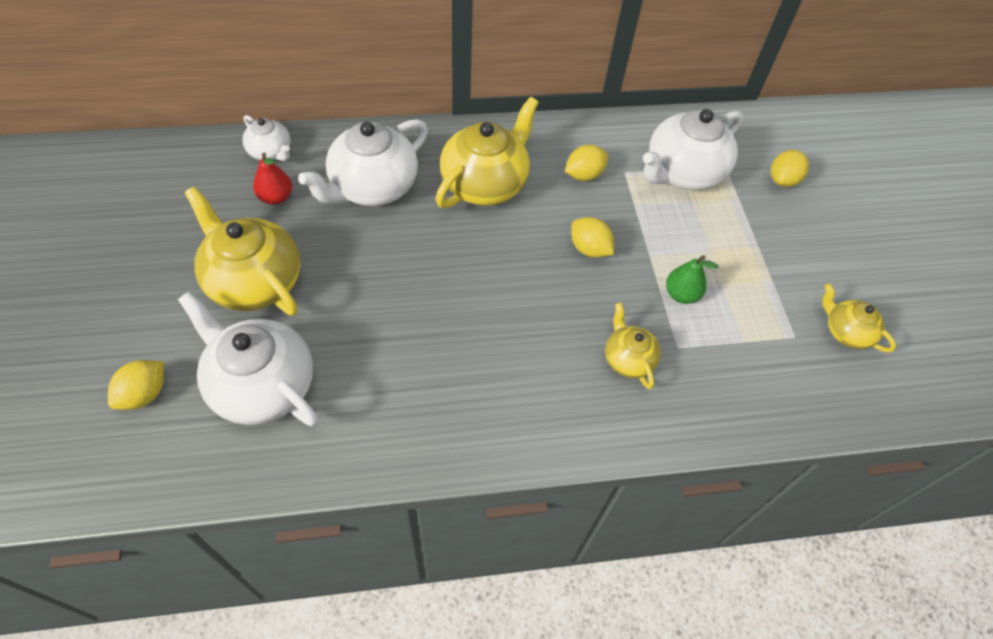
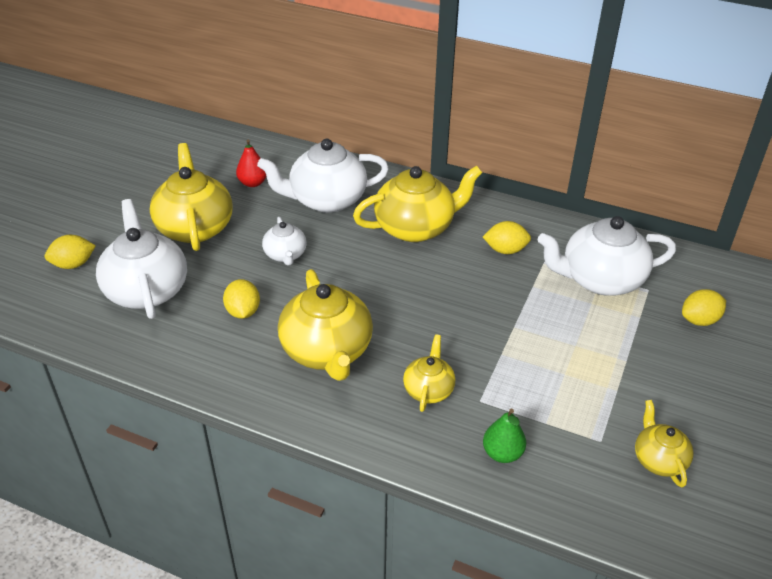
camera: 35 degrees right, 15 degrees down
white teapot [242,115,291,161] -> white teapot moved to [262,217,307,265]
yellow lemon [571,217,614,258] -> yellow lemon moved to [223,279,260,319]
green pear [666,255,718,304] -> green pear moved to [483,409,526,463]
none -> yellow teapot [278,269,373,381]

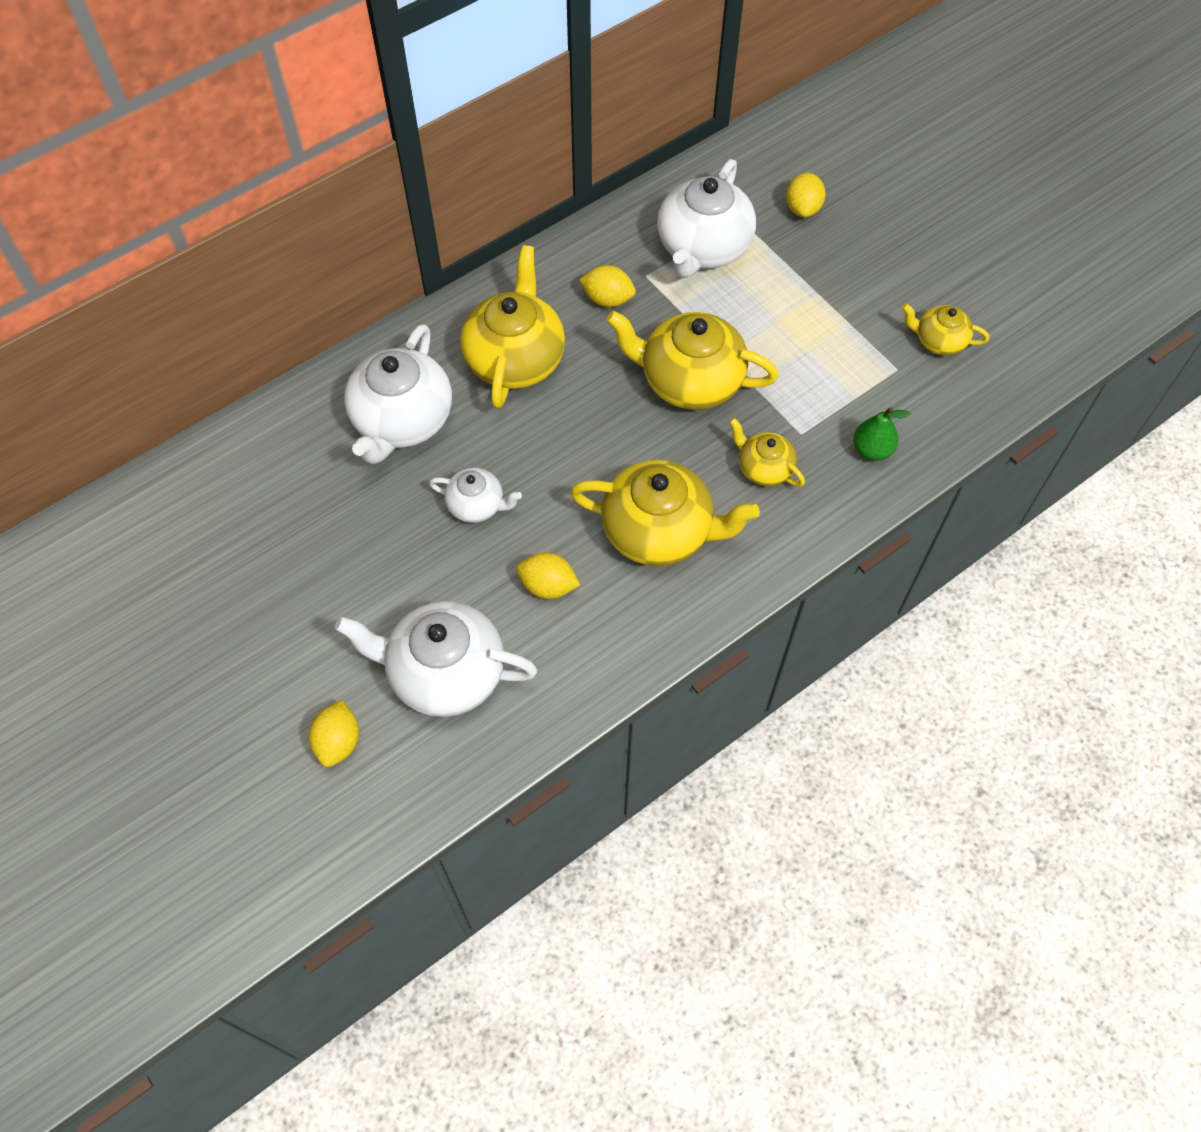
camera: 60 degrees left, 20 degrees up
yellow teapot [150,143,232,251] -> yellow teapot moved to [606,311,779,410]
red pear [236,139,266,187] -> none
yellow lemon [483,221,531,254] -> yellow lemon turned 75 degrees clockwise [579,265,636,307]

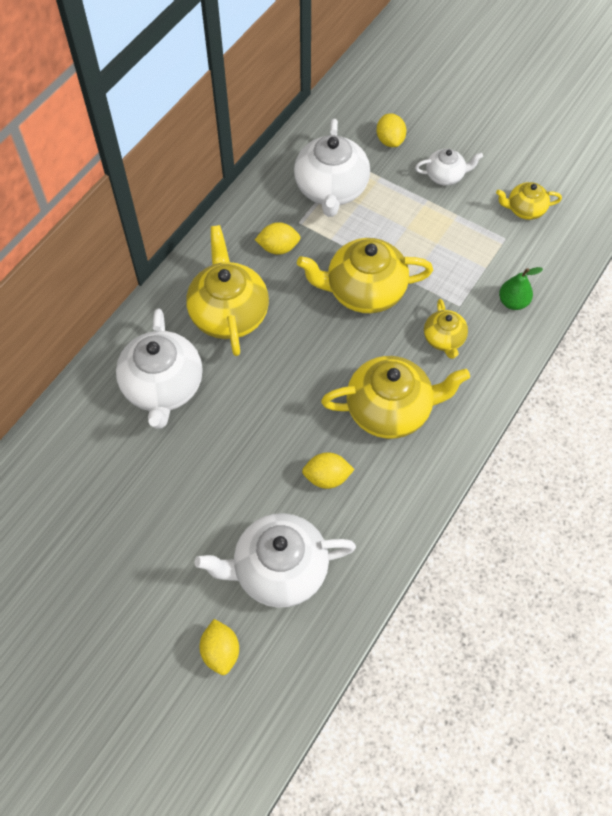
camera: 20 degrees left, 0 degrees up
white teapot [429,468,522,523] -> white teapot moved to [415,149,483,185]
yellow teapot [729,418,805,487] -> yellow teapot turned 120 degrees counterclockwise [424,299,468,359]

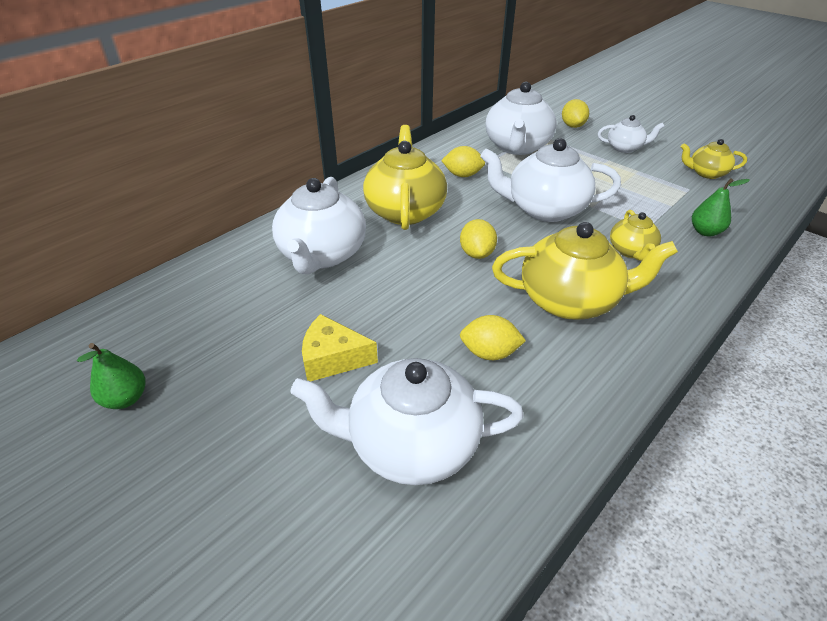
camera: 10 degrees right, 20 degrees down
yellow lemon [199,619,239,675] -> yellow lemon moved to [460,219,497,259]
yellow teapot [297,238,433,313] -> white teapot [480,138,621,222]
none -> green pear [77,343,145,409]
none -> yellow cheese [302,314,378,381]

